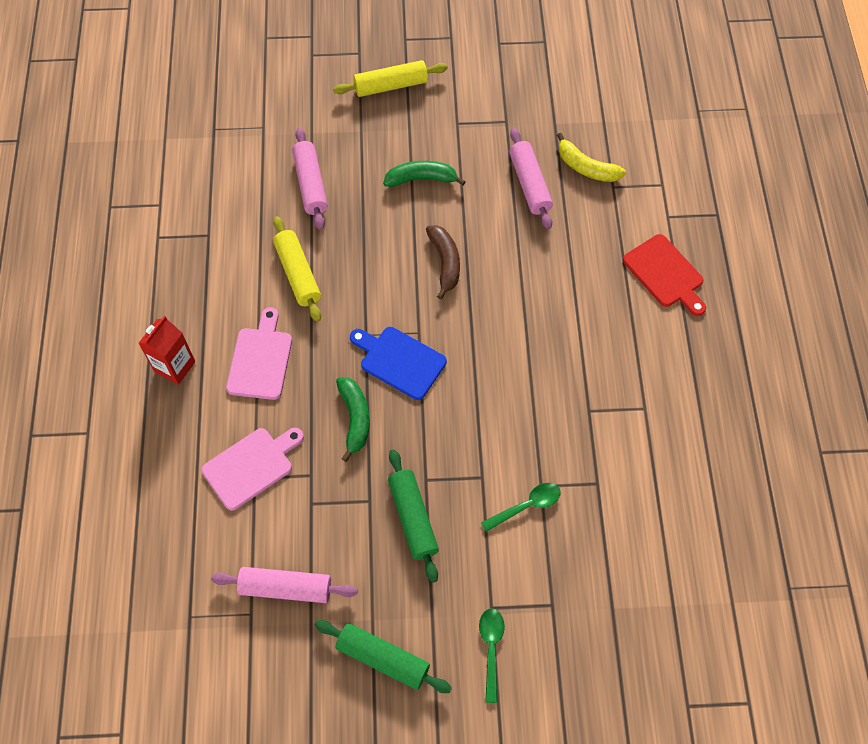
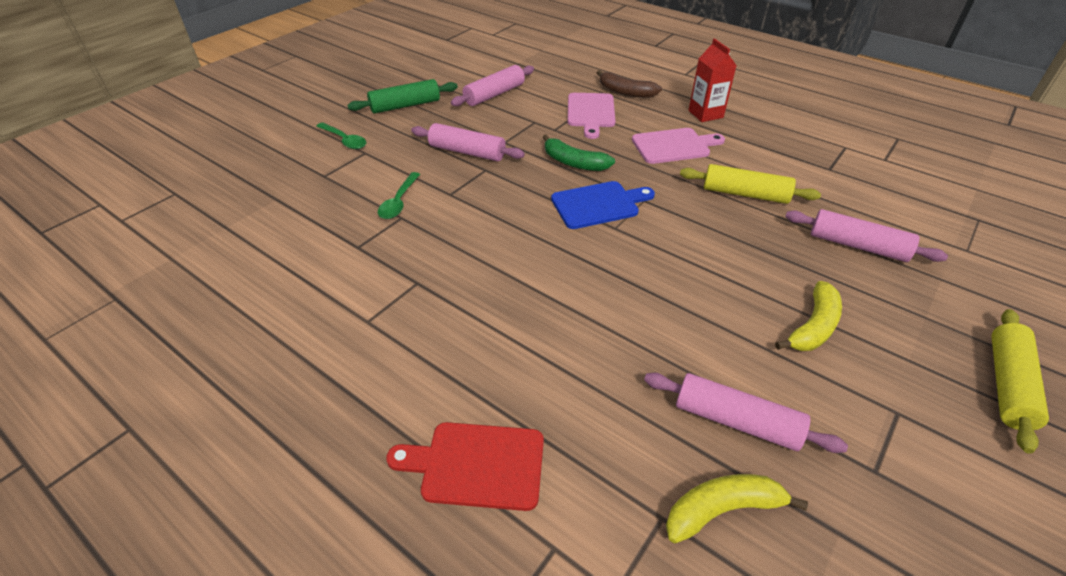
camera: 130 degrees right, 20 degrees down
pink cutting board [226,307,292,400] -> pink cutting board turned 60 degrees counterclockwise [632,128,725,164]
green banana [383,161,466,187] -> yellow banana [775,281,842,351]
green rolling pin [388,449,439,583] -> pink rolling pin [411,123,525,161]
brown banana [426,225,460,299] -> brown banana moved to [597,70,662,98]

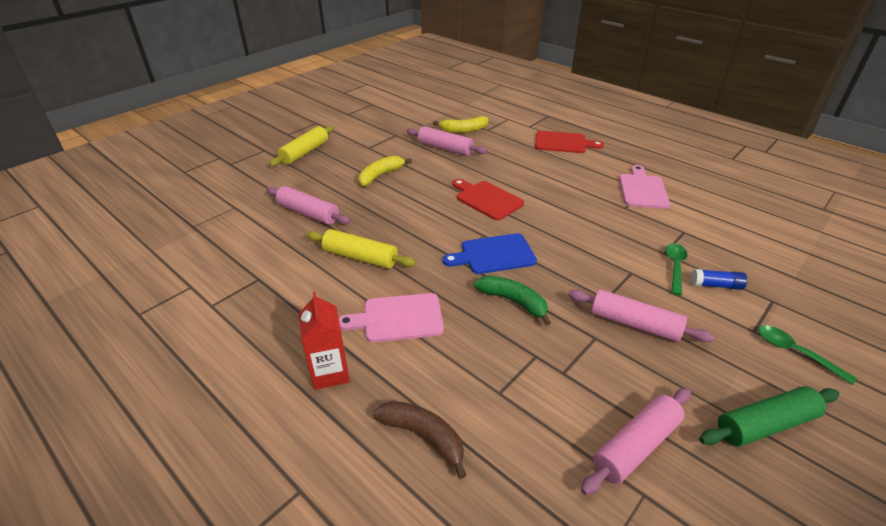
camera: 175 degrees left, 5 degrees down
pink cutting board [568,93,615,139] -> pink cutting board moved to [619,165,670,209]
none -> red cutting board [452,179,524,220]
none -> blue glue stick [691,269,747,290]

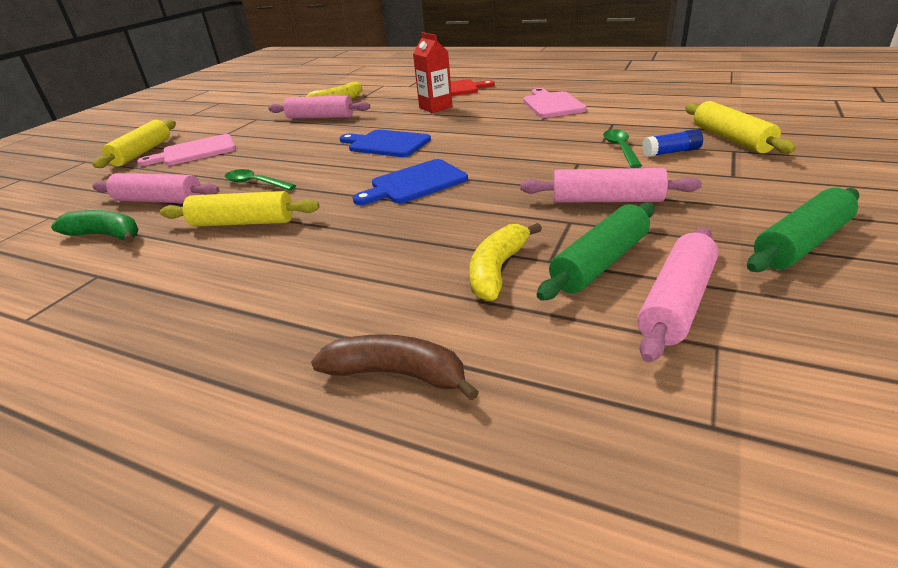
camera: 15 degrees left, 5 degrees down
red carton [299,291,350,390] -> red carton moved to [413,32,453,113]
pink cutting board [339,293,444,342] -> pink cutting board moved to [137,134,236,166]
yellow banana [358,156,412,186] -> yellow banana moved to [469,223,542,301]
red cutting board [452,179,524,220] -> blue cutting board [340,130,431,157]
green banana [474,275,551,326] -> green banana moved to [51,210,138,243]
green spoon [758,325,857,385] -> green spoon moved to [225,169,296,191]
none -> green rolling pin [537,202,655,300]
none -> yellow rolling pin [685,101,796,153]

